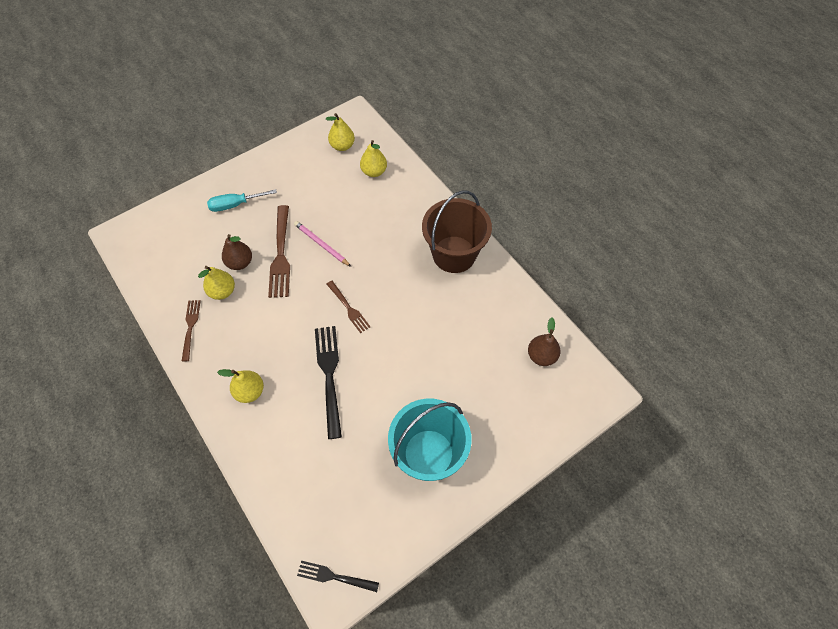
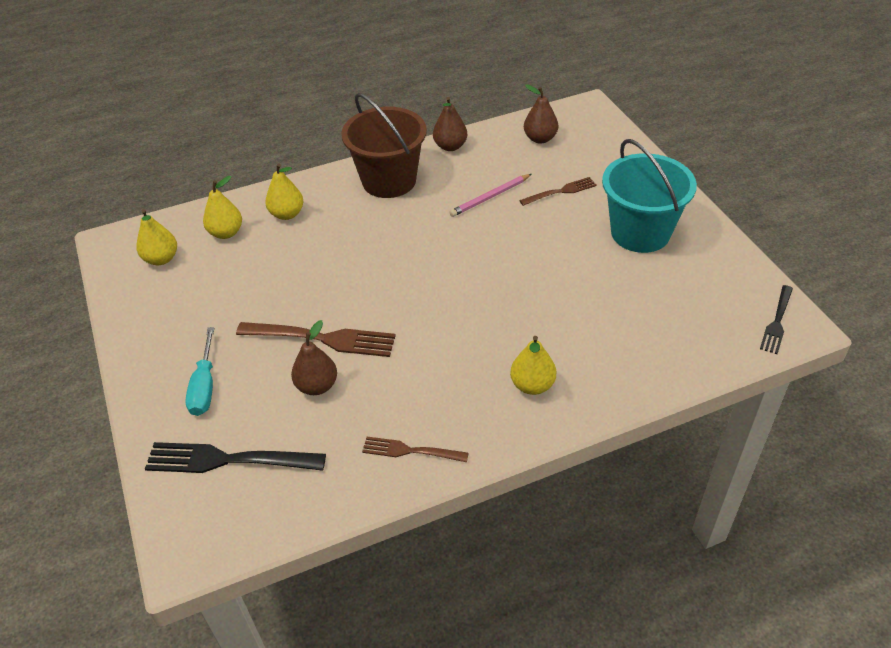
camera: 75 degrees left, 15 degrees down
yellow pear [198,266,235,300] -> yellow pear moved to [265,163,303,220]
pink pencil [294,221,351,267] -> pink pencil moved to [449,174,532,217]
black fork [315,326,342,439] -> black fork moved to [145,442,326,473]
brown fork [327,281,370,333] -> brown fork moved to [519,177,597,206]
none -> brown pear [433,97,467,151]

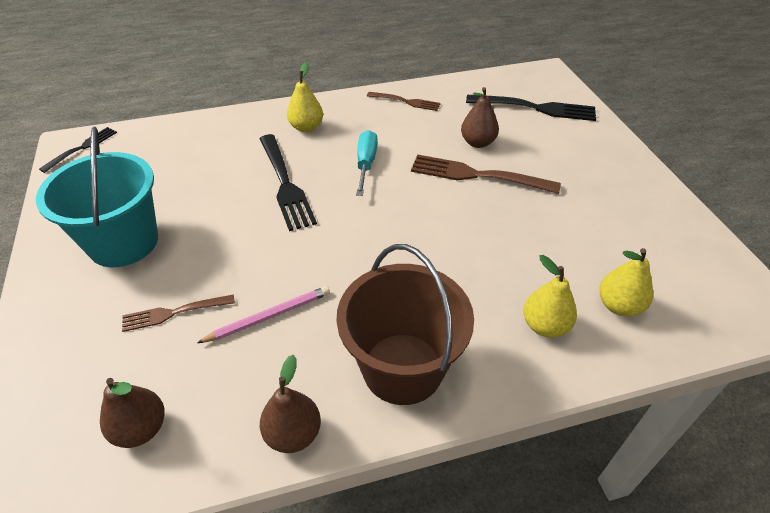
camera: 175 degrees left, 0 degrees up
yellow pear [137,209,177,265] -> none
turquoise screwdriver [185,327,214,416] -> turquoise screwdriver moved to [356,130,377,196]
none -> black fork [260,134,317,231]

